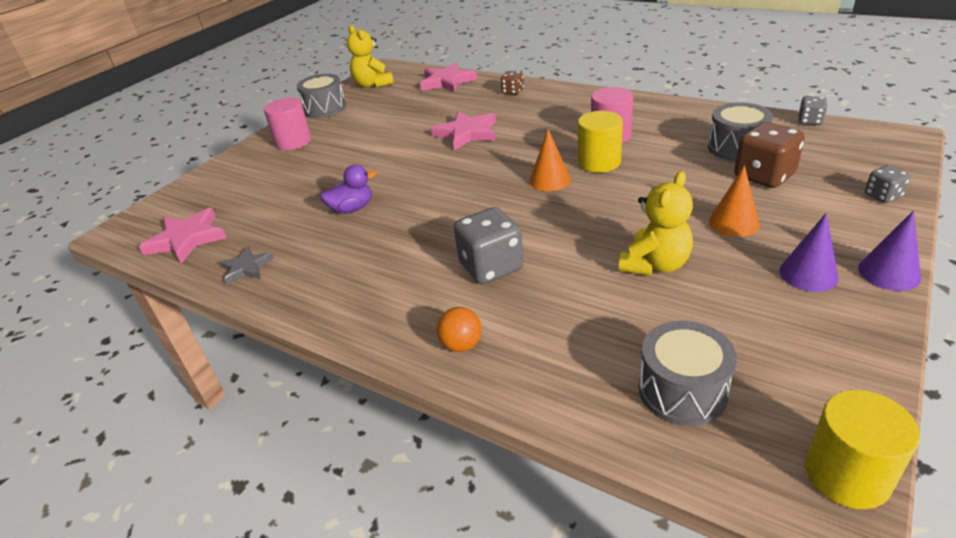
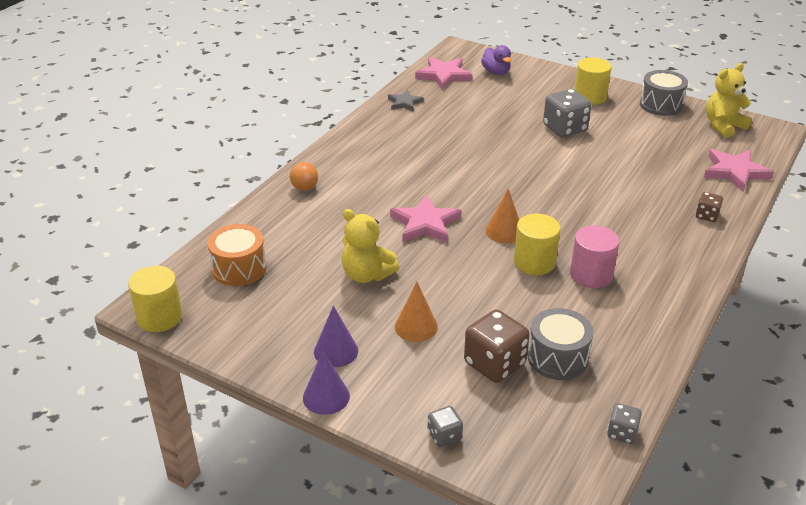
camera: 85 degrees right, 0 degrees up
pink cylinder [264,98,311,150] -> yellow cylinder [575,58,612,105]
purple duck [320,165,377,214] -> purple duck moved to [481,45,511,75]
pink star [431,111,496,150] -> pink star moved to [390,195,462,243]
grey dice [454,207,524,284] -> grey dice moved to [543,89,591,137]
grey drum [639,321,737,426] -> orange drum [207,224,266,286]

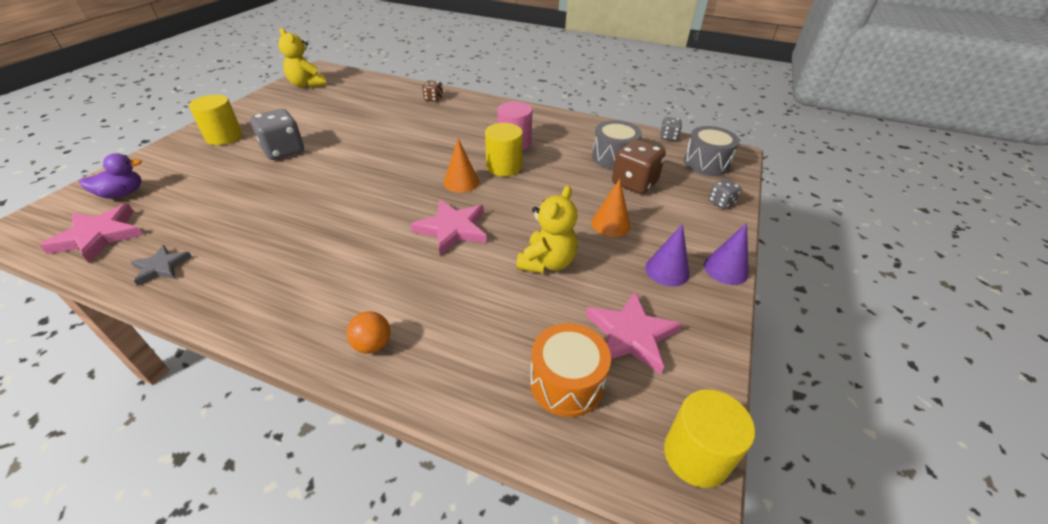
camera: 100 degrees left, 5 degrees up
grey drum [640,70,688,116] -> grey drum moved to [684,126,739,176]
pink star [704,149,774,192] -> pink star moved to [586,292,682,374]

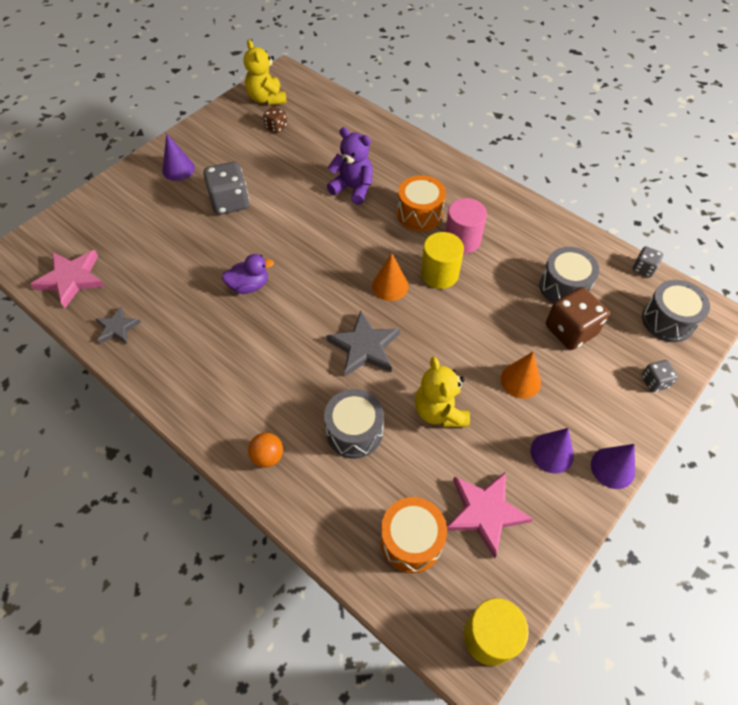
camera: 20 degrees right, 15 degrees up
purple duck [79,153,142,199] -> purple duck moved to [222,254,274,294]
yellow cylinder [189,95,243,145] -> purple cone [162,133,195,181]
pink star [411,199,487,256] -> grey star [326,311,400,376]
brown dice [422,80,443,102] -> brown dice moved to [263,106,287,133]
yellow teddy bear [516,185,578,273] -> yellow teddy bear turned 120 degrees clockwise [415,357,470,427]
none -> grey drum [324,389,384,459]
none -> purple teddy bear [327,127,373,205]
none -> orange drum [397,175,446,231]

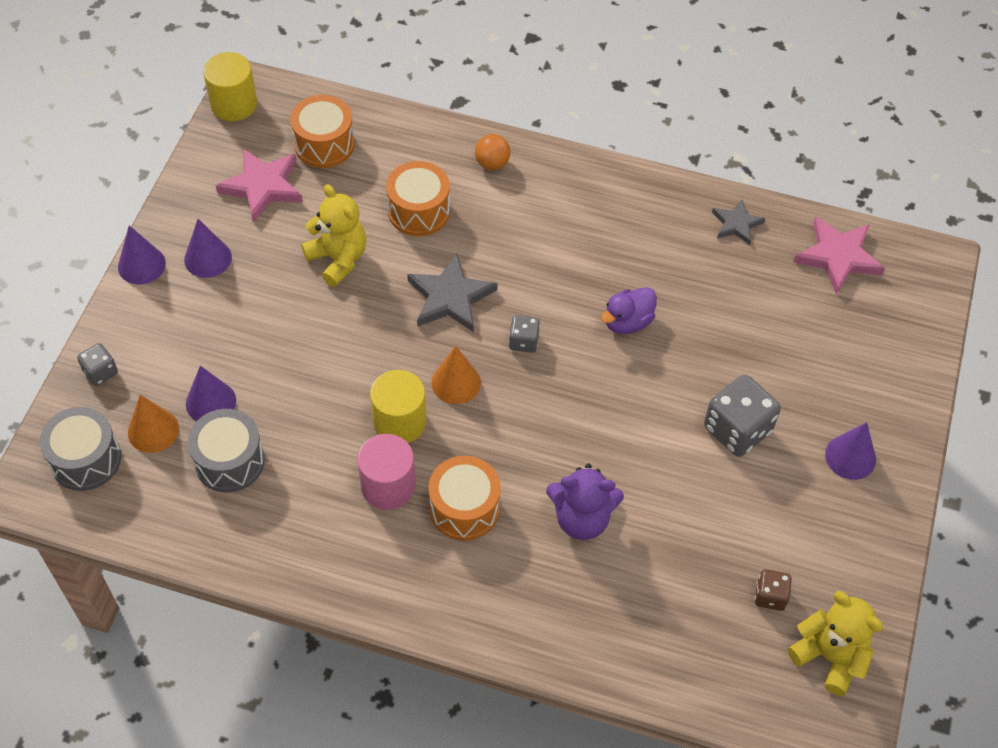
camera: 155 degrees right, 0 degrees up
grey drum [324,389,384,459] -> orange drum [386,161,450,236]
orange cone [501,352,541,399] -> orange cone moved to [128,395,179,453]
brown dice [546,287,609,350] -> purple cone [186,366,236,421]
grey dice [633,246,663,277] -> grey dice moved to [509,315,540,353]

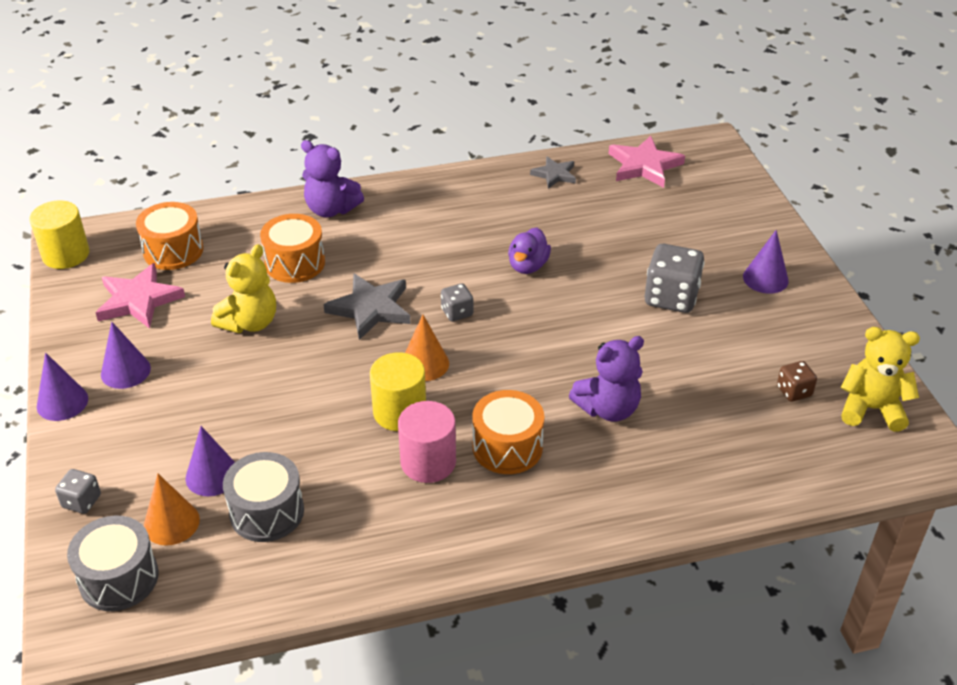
camera: 30 degrees left, 15 degrees down
yellow teddy bear [301,184,367,287] -> yellow teddy bear turned 105 degrees clockwise [211,244,276,333]
orange ball [475,134,510,170] -> purple teddy bear [301,140,364,217]

